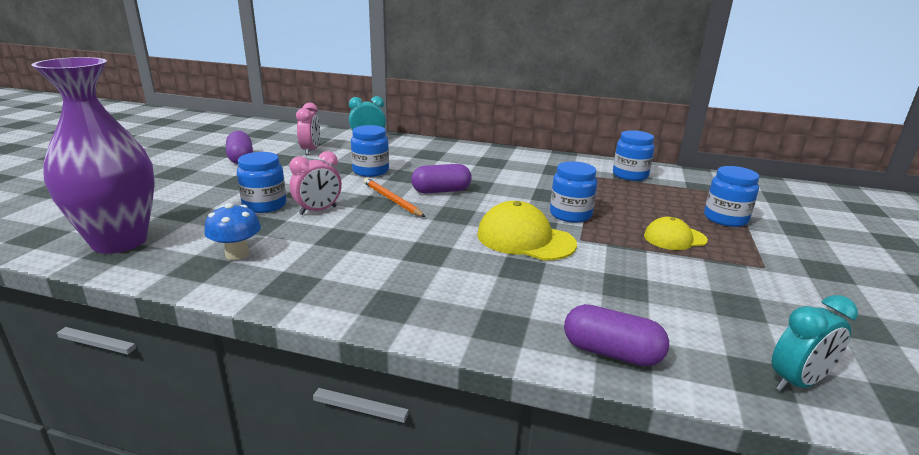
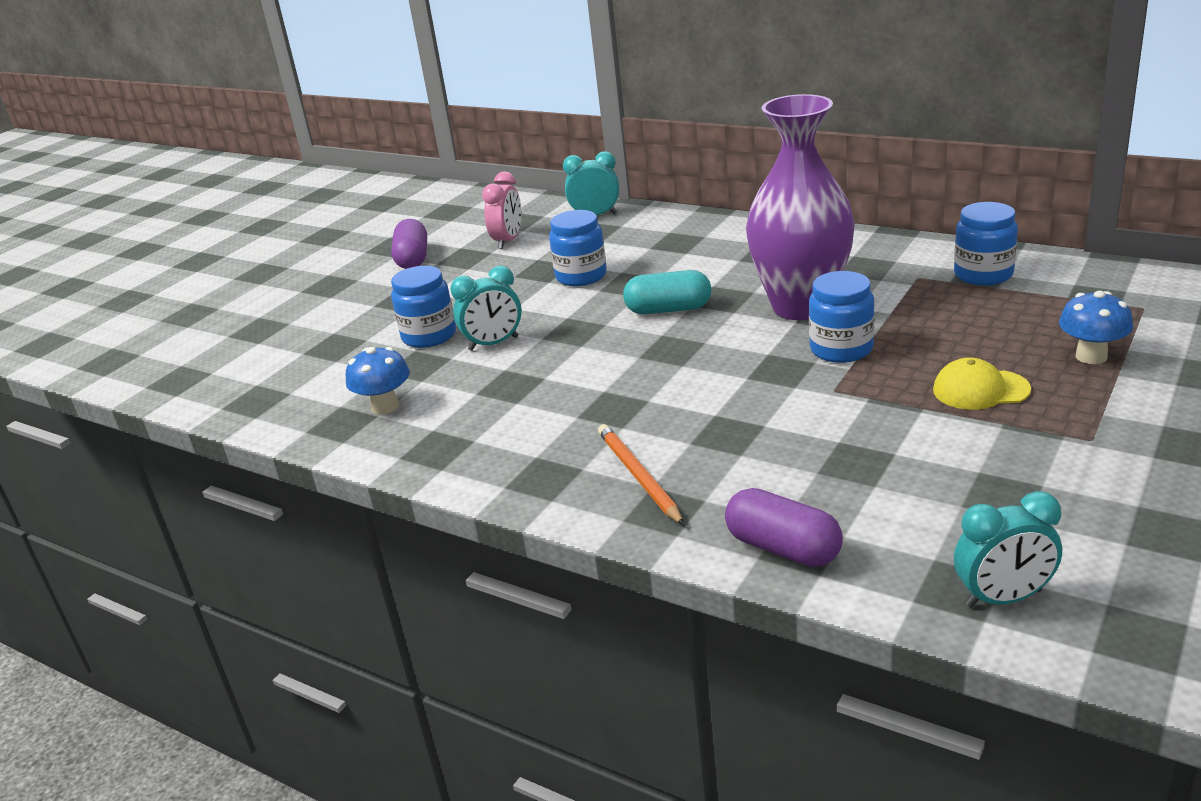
camera: 20 degrees right, 5 degrees up
purple vase [31,57,155,254] -> purple vase moved to [746,94,855,320]
pink clock [289,151,342,215] -> turquoise clock [450,266,522,351]
orange pencil [364,178,425,217] -> orange pencil moved to [598,424,684,525]
purple capsule [411,164,472,194] -> turquoise capsule [623,270,711,314]
yellow cap [477,201,577,261] -> none
blue jar [704,166,759,227] -> blue mushroom [1059,291,1133,364]

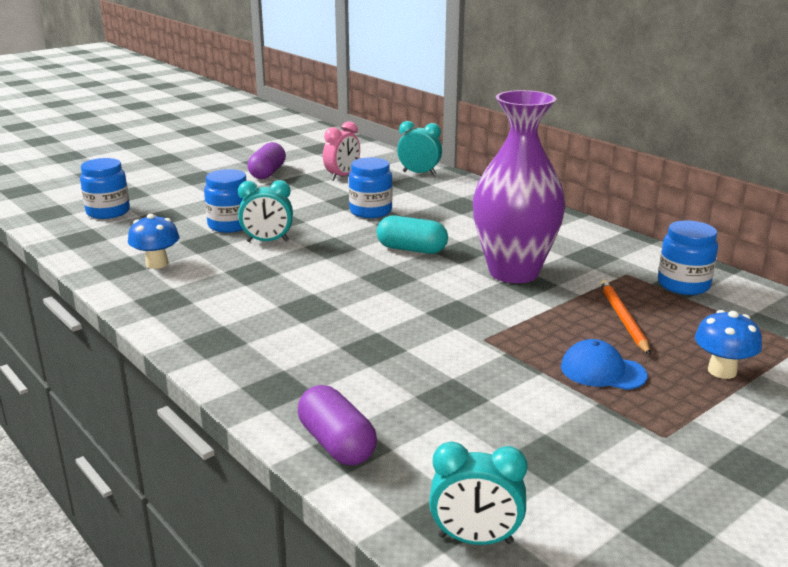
camera: 15 degrees right, 5 degrees down
orange pencil [598,424,684,525] -> orange pencil moved to [600,280,650,355]
blue jar [809,271,874,363] -> blue jar moved to [80,158,130,219]
yellow cap [933,357,1031,410] -> blue cap [561,339,647,390]

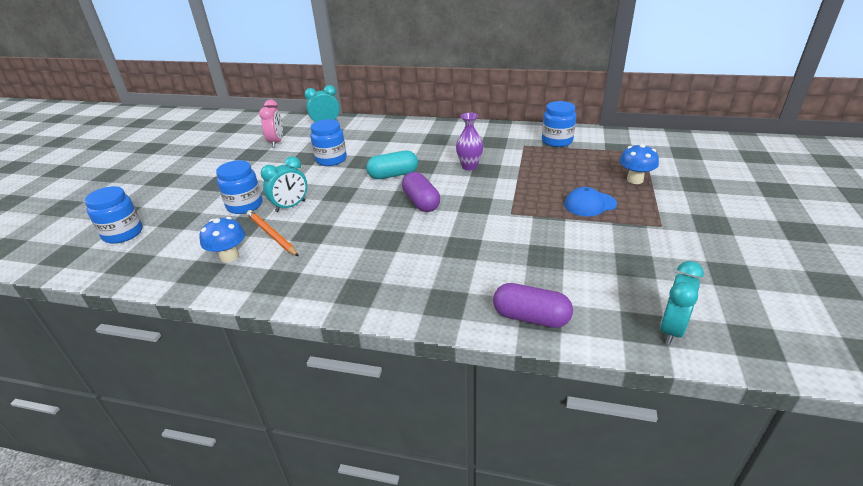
camera: 35 degrees left, 10 degrees up
purple capsule [247,142,286,179] -> purple capsule moved to [402,172,440,212]
turquoise clock [429,442,528,545] -> turquoise clock turned 150 degrees clockwise [660,261,704,344]
purple vase [473,90,565,283] -> purple vase [456,112,483,170], size x0.46
orange pencil [600,280,650,355] -> orange pencil moved to [247,210,299,256]

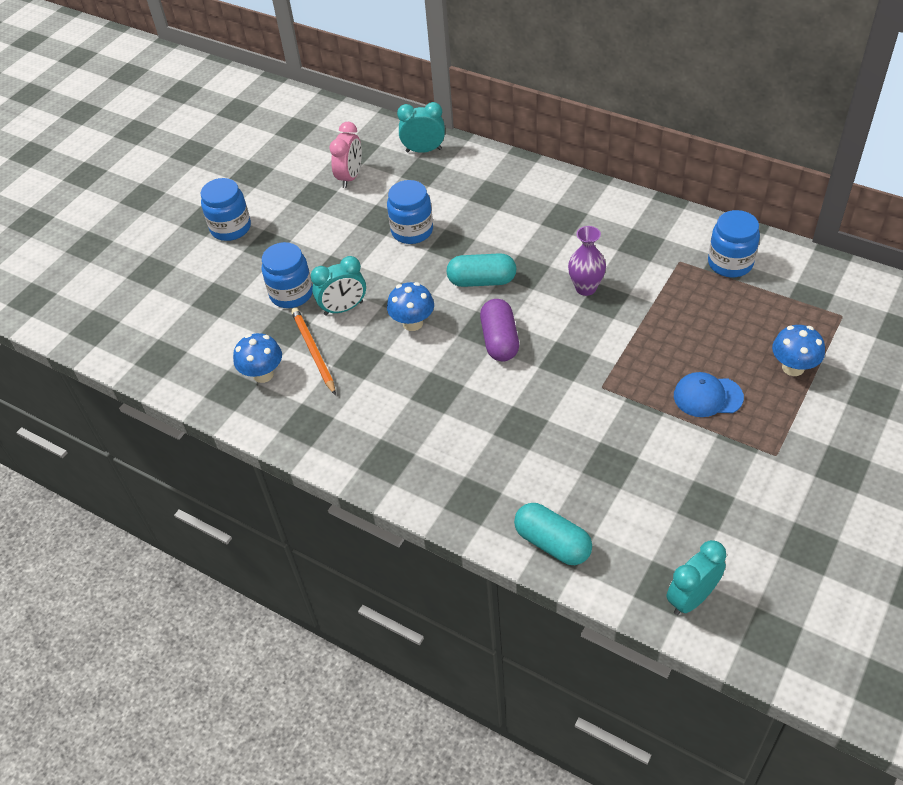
camera: 20 degrees right, 15 degrees up
blue jar [84,186,143,244] -> blue jar moved to [200,178,251,241]
purple capsule [493,283,573,328] -> turquoise capsule [514,503,592,565]
none -> blue mushroom [387,282,434,331]

